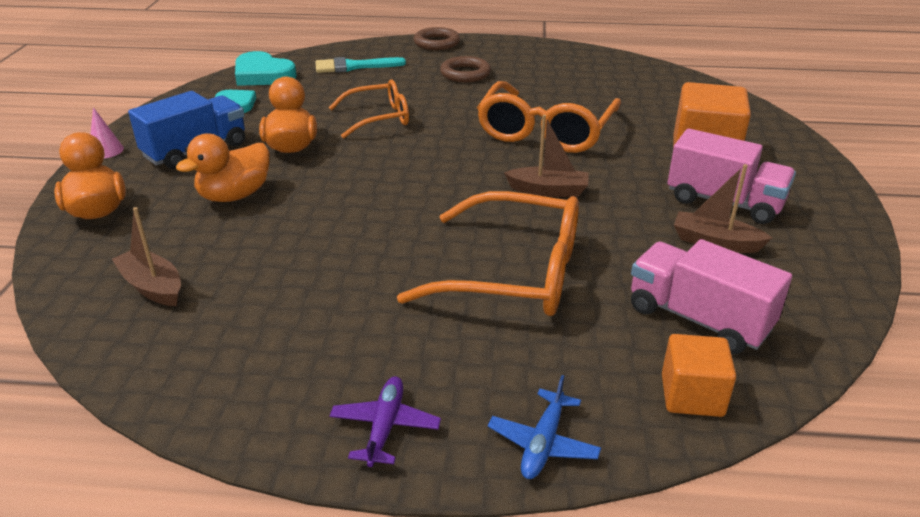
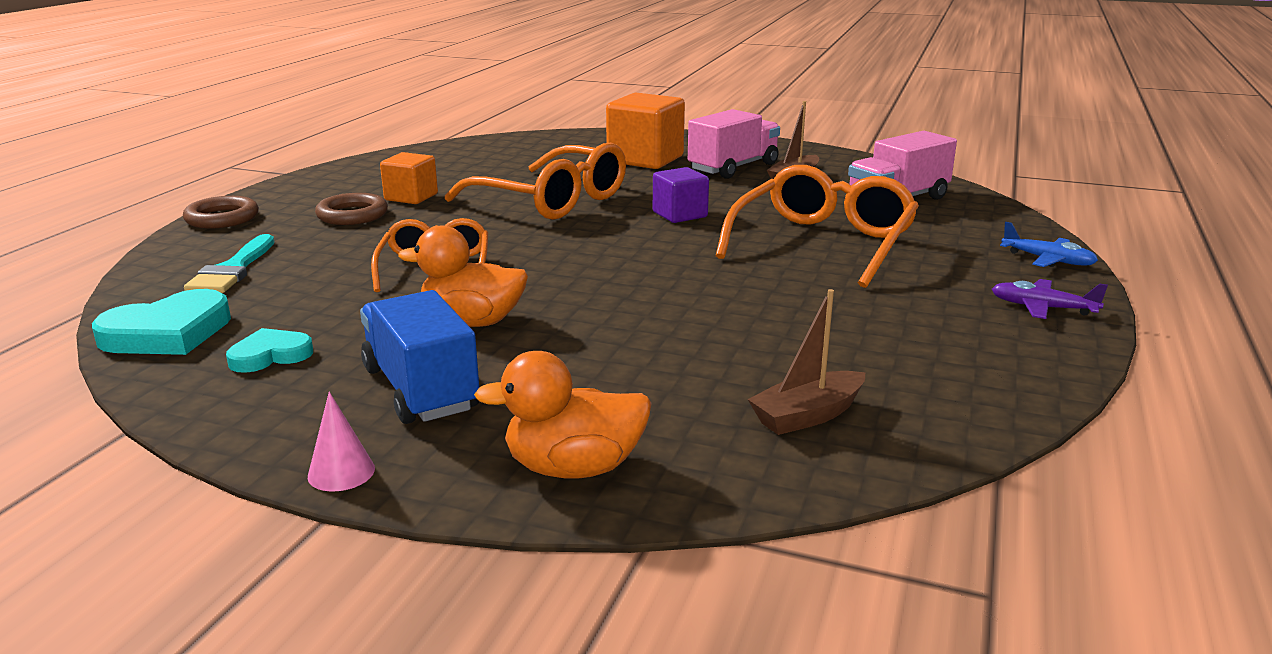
camera: 75 degrees left, 10 degrees down
orange duck [176,133,269,202] -> none
brown boat [504,115,589,197] -> purple cube [653,167,709,223]
orange cube [662,334,736,417] -> orange cube moved to [380,152,438,204]

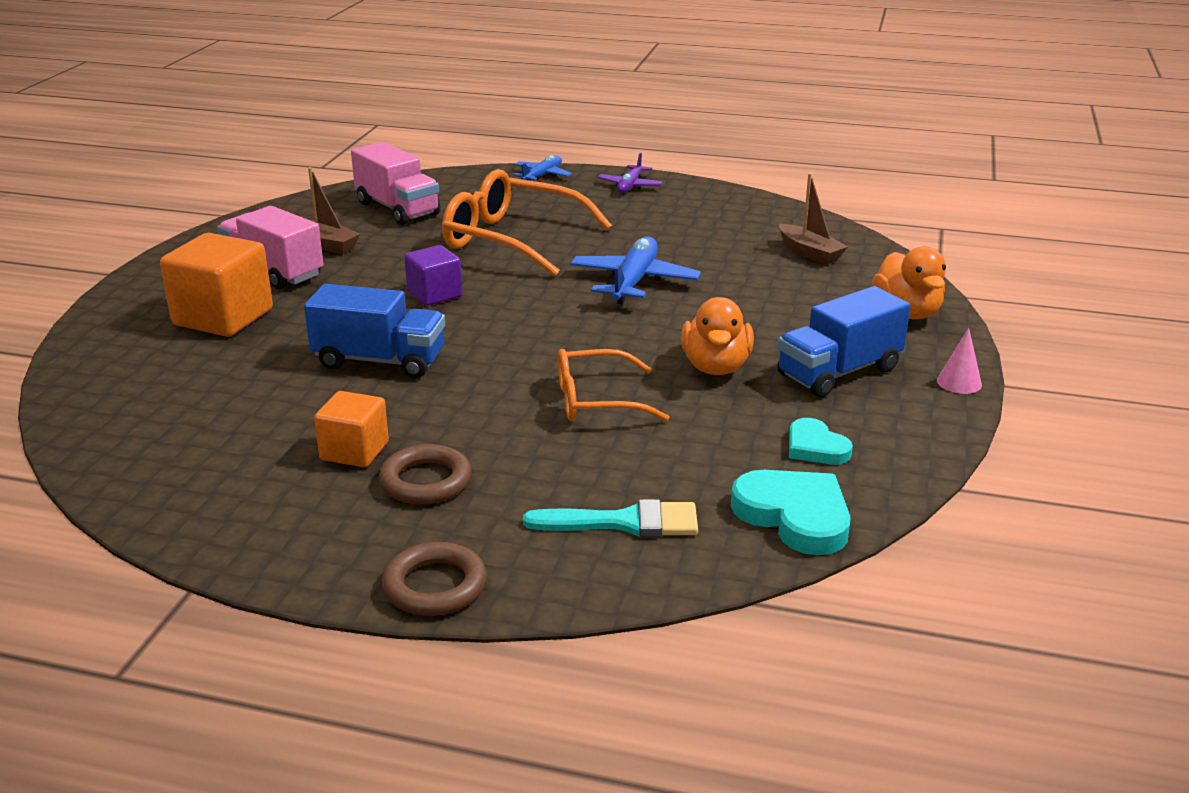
camera: 95 degrees left, 5 degrees up
orange glasses [445,142,626,220] -> blue truck [304,284,445,378]
none -> blue plane [570,236,701,304]

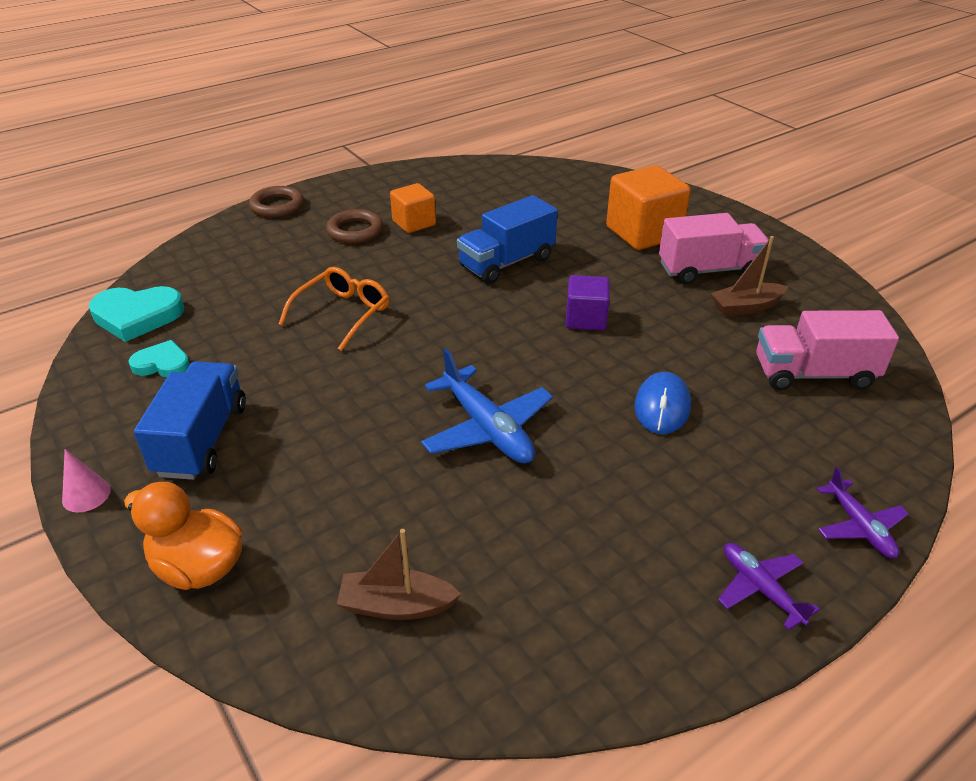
camera: 130 degrees right, 10 degrees up
orange glasses [442,169,612,277] -> blue mouse [634,372,691,434]
blue plane [513,155,572,181] -> purple plane [817,467,909,558]
turquoise brush [523,499,698,537] -> none
orange duck [681,297,754,375] -> none

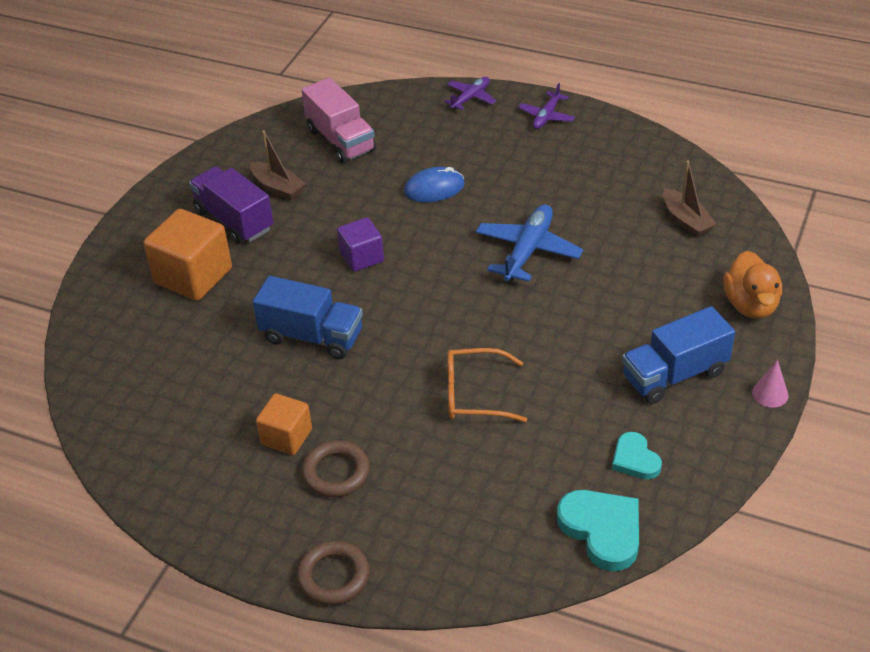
camera: 120 degrees left, 5 degrees up
pink truck [659,213,769,284] -> purple truck [189,167,274,244]

